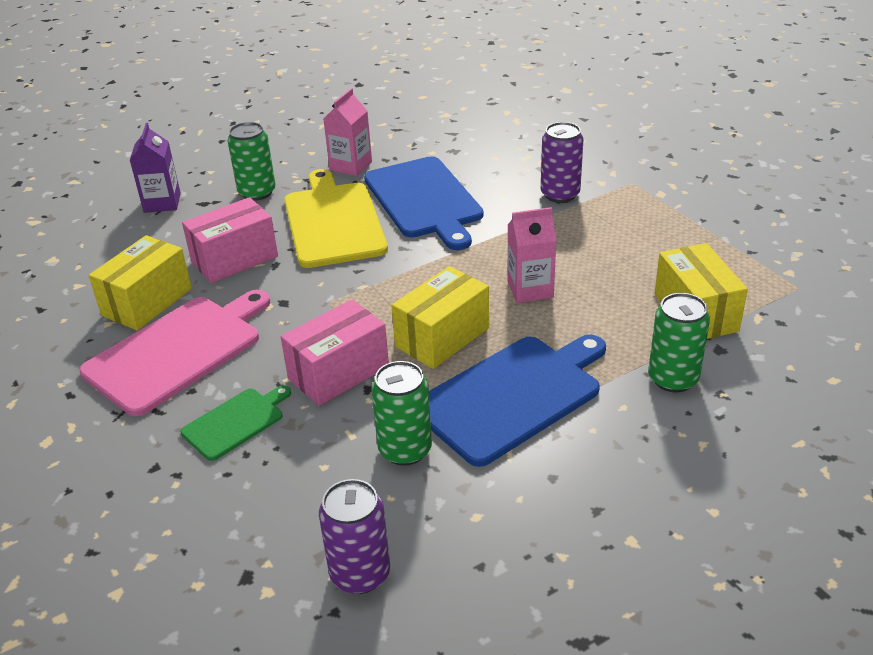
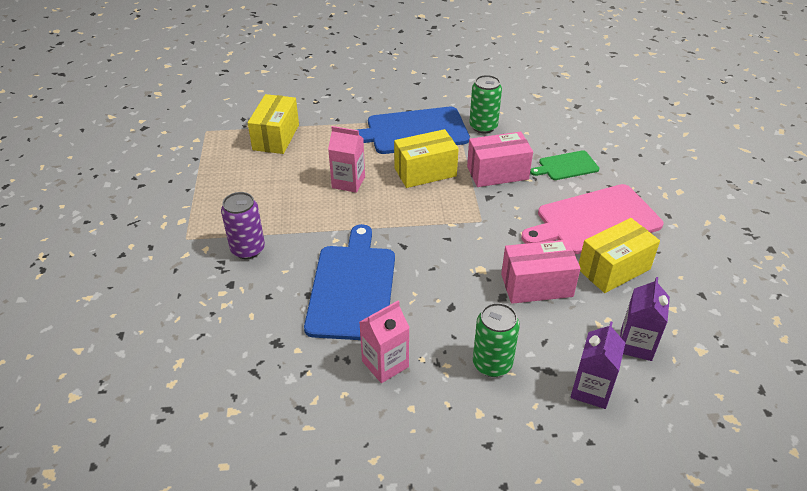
camera: 155 degrees left, 5 degrees up
yellow cutting board [284,169,388,268] -> none
purple can [319,479,390,594] -> none
green can [648,293,710,392] -> none
none -> purple carton [620,277,670,361]

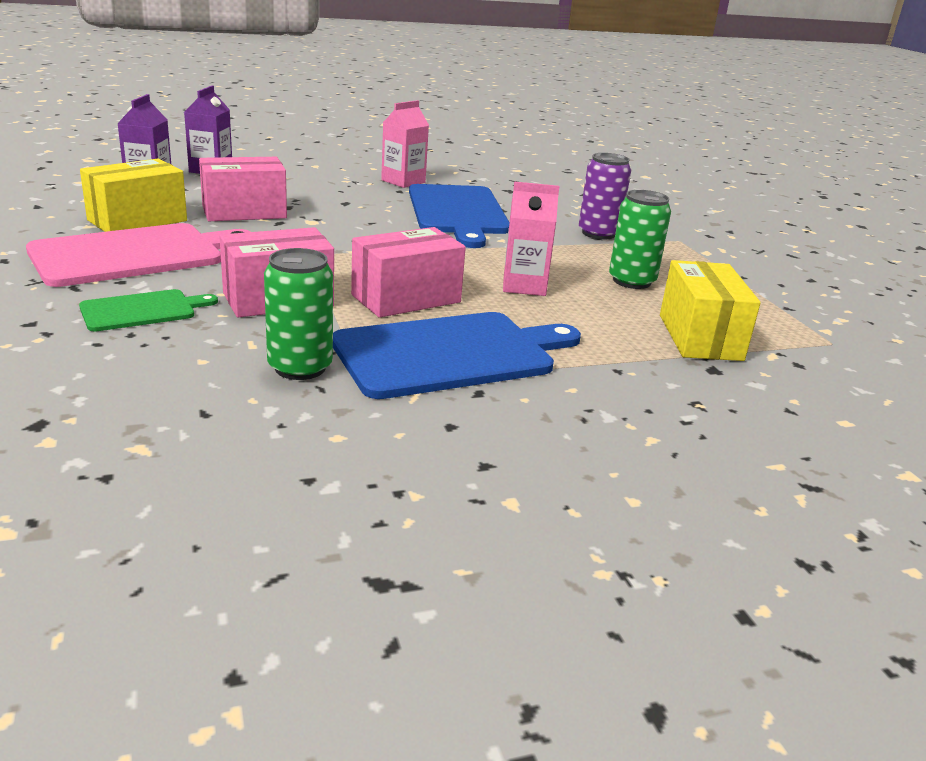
camera: 165 degrees right, 15 degrees down
yellow box [394,129,459,188] -> pink box [351,227,466,318]
green can [473,303,520,377] -> green can moved to [609,190,671,289]

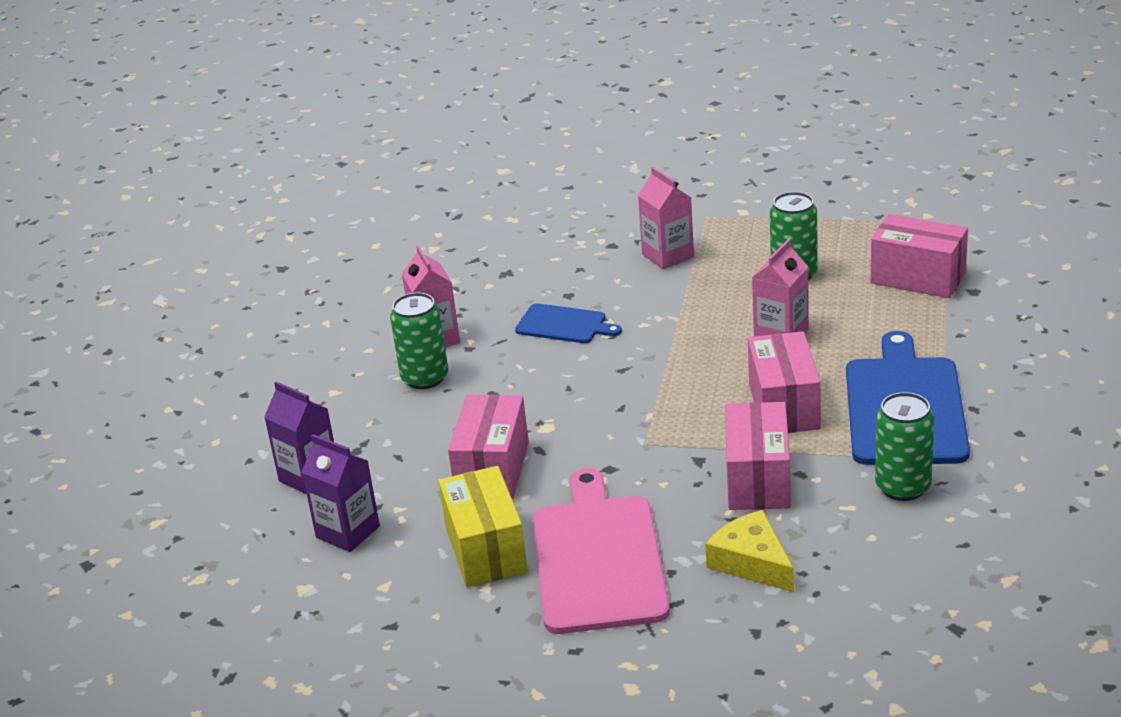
camera: 55 degrees left, 5 degrees up
green cutting board [79,289,218,332] -> yellow cheese [705,510,794,592]
blue cutting board [409,184,509,248] -> blue cutting board [515,303,622,343], size x0.53
purple can [579,153,631,240] -> pink carton [638,167,694,269]
yellow box [660,260,761,361] -> pink box [871,214,968,298]
none -> green can [390,293,448,389]

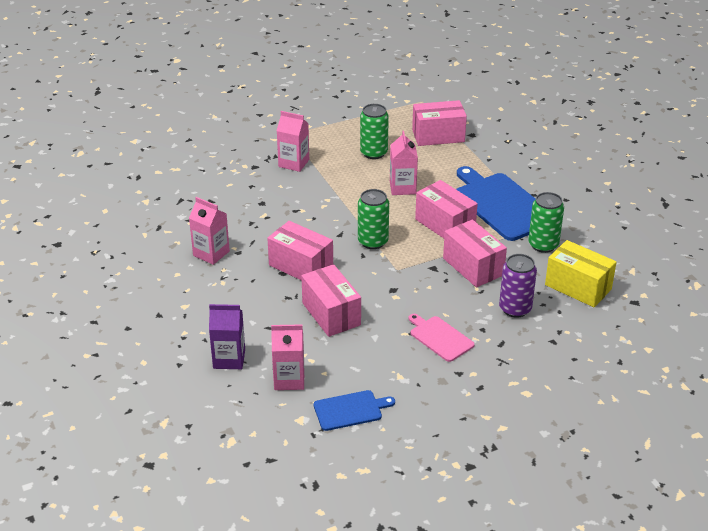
camera: 40 degrees left, 5 degrees up
purple carton [301,434,380,552] -> pink carton [271,324,304,390]
green can [390,293,448,389] -> green can moved to [358,189,389,249]
yellow box [438,466,528,587] -> yellow box moved to [545,240,617,307]
blue cutting board [515,303,622,343] -> blue cutting board moved to [314,390,395,431]
pink cutting board [533,468,670,634] -> pink cutting board [408,314,474,362], size x0.53
yellow cheese [705,510,794,592] -> purple can [499,254,537,318]
none -> pink box [267,221,333,281]

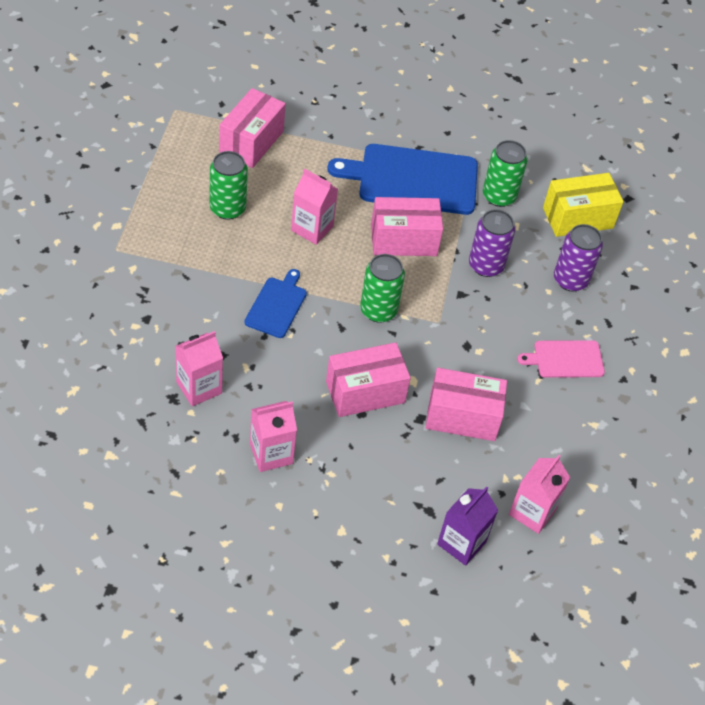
camera: 60 degrees left, 15 degrees up
pink carton [277,111,309,172] -> pink carton moved to [175,331,223,406]
blue cutting board [314,390,395,431] -> blue cutting board moved to [244,269,307,338]
pink box [443,220,507,287] -> purple can [469,209,515,277]

